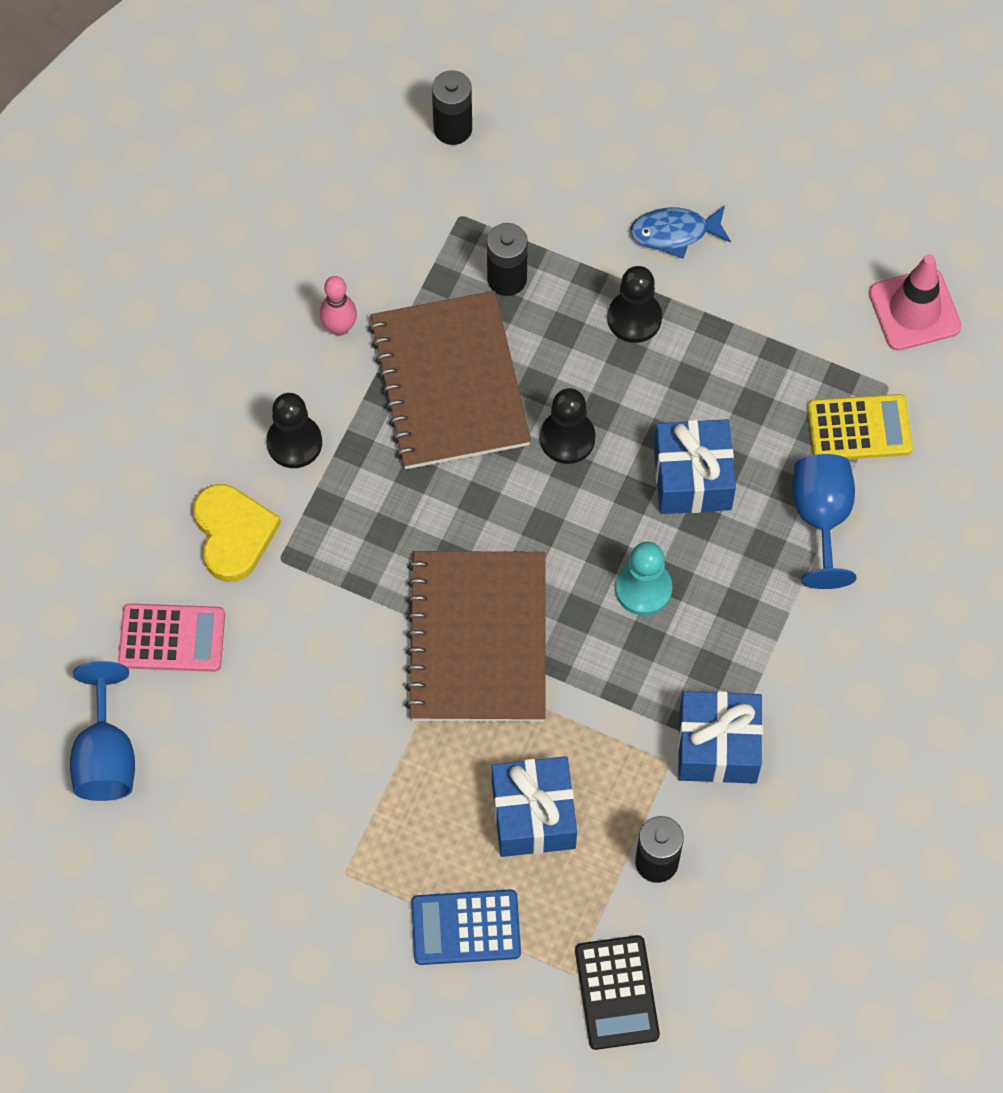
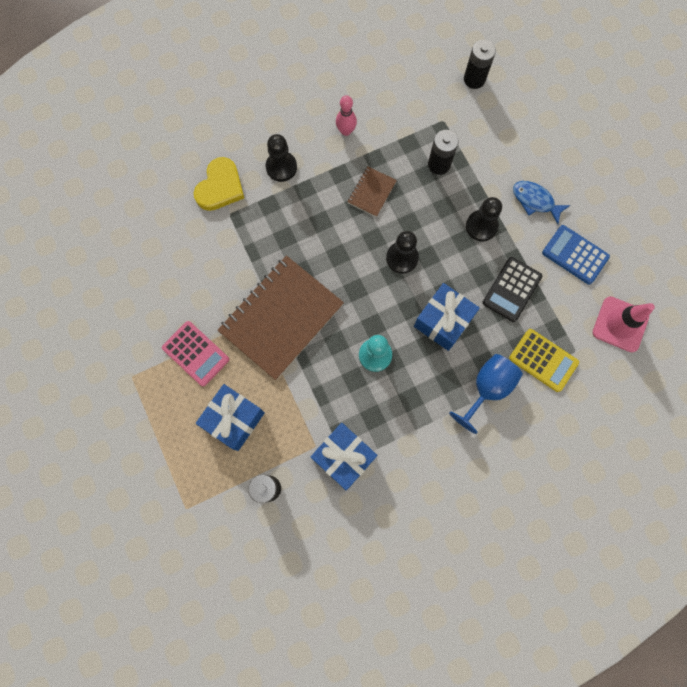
camera: 40 degrees right, 10 degrees up
blue goblet [70,661,135,801] -> none
pink calculator [118,603,225,672] -> pink calculator moved to [162,321,229,386]
brown notebook [368,291,531,469] -> brown notebook [348,167,397,217], size x0.45
blue calculator [411,889,521,965] -> blue calculator moved to [542,225,610,285]
black calculator [575,935,660,1050] -> black calculator moved to [483,257,542,322]

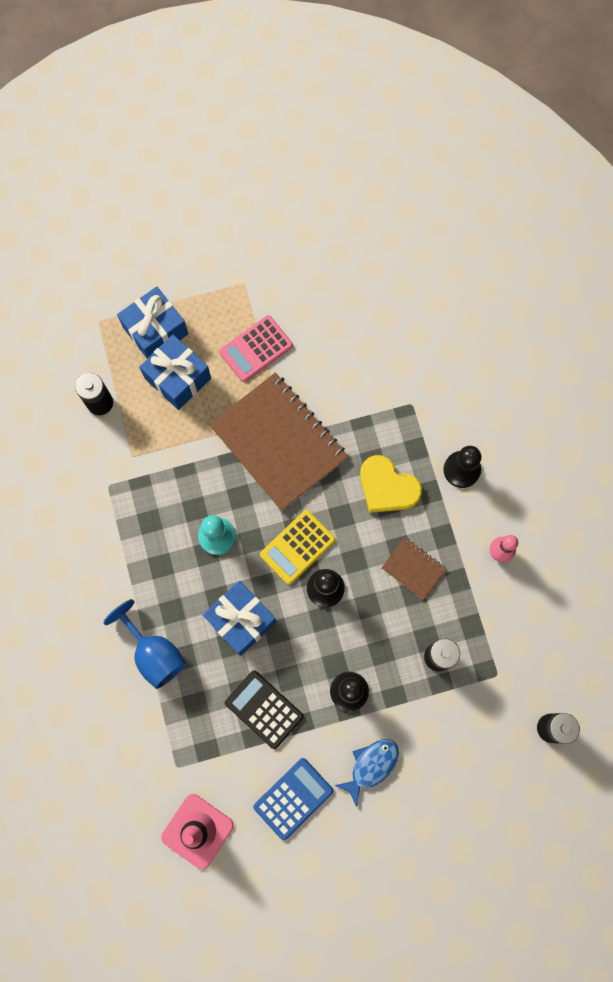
camera: 100 degrees right, 0 degrees up
yellow heart [194,157,244,211] -> yellow heart moved to [360,455,422,513]
blue gift [311,423,377,491] -> blue gift moved to [117,287,188,358]
yellow calculator [509,329,579,392] -> yellow calculator moved to [260,510,336,585]

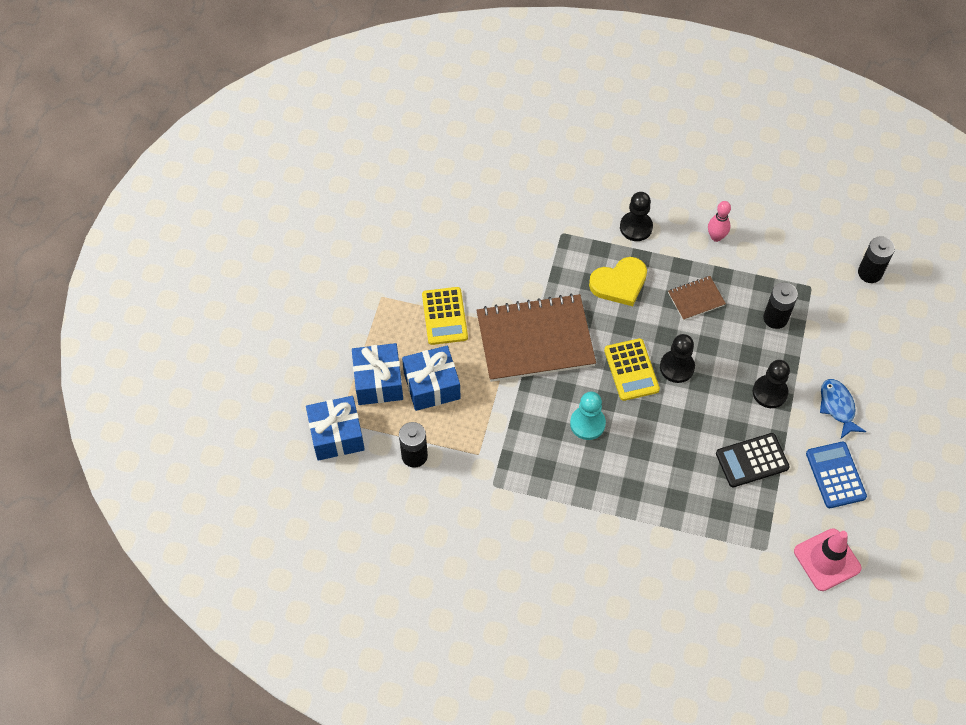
camera: 60 degrees left, 15 degrees down
blue goblet [103,599,186,689] -> none
blue gift [203,581,276,656] -> blue gift moved to [306,396,365,461]
pink calculator [219,315,293,382] -> yellow calculator [422,287,468,345]

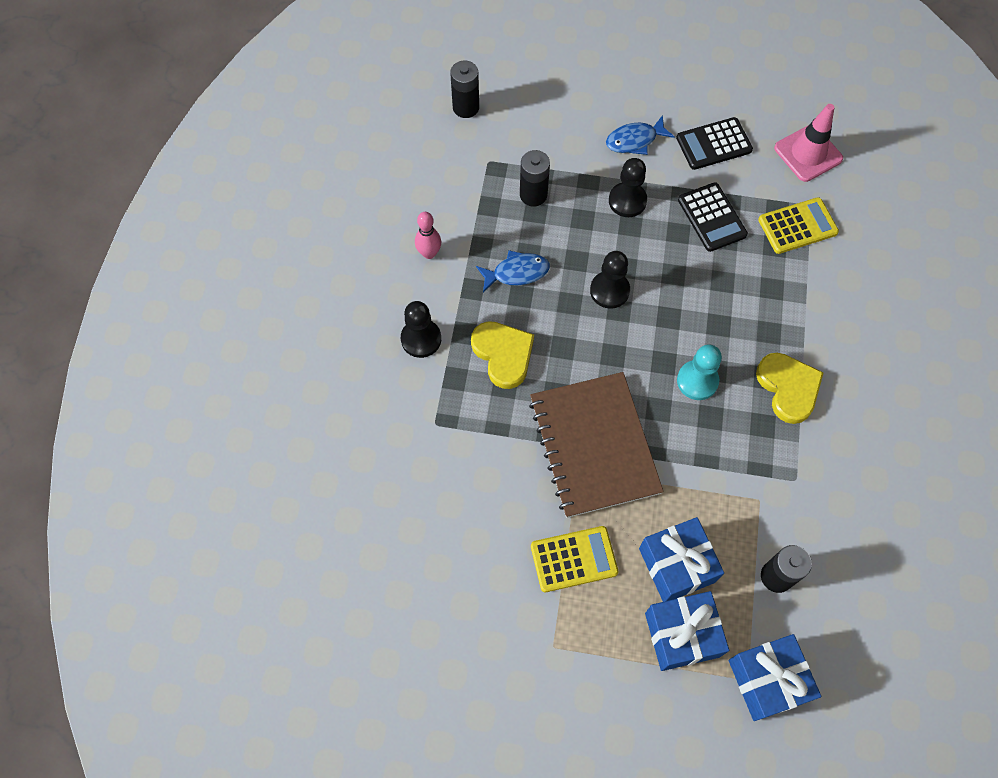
camera: 95 degrees left, 5 degrees up
yellow calculator [604,338,660,401] -> yellow calculator moved to [758,197,839,254]
brown notebook [668,276,726,320] -> blue fish [476,250,550,293]
blue calculator [806,442,867,508] -> black calculator [676,117,753,170]
none -> yellow heart [756,353,824,424]

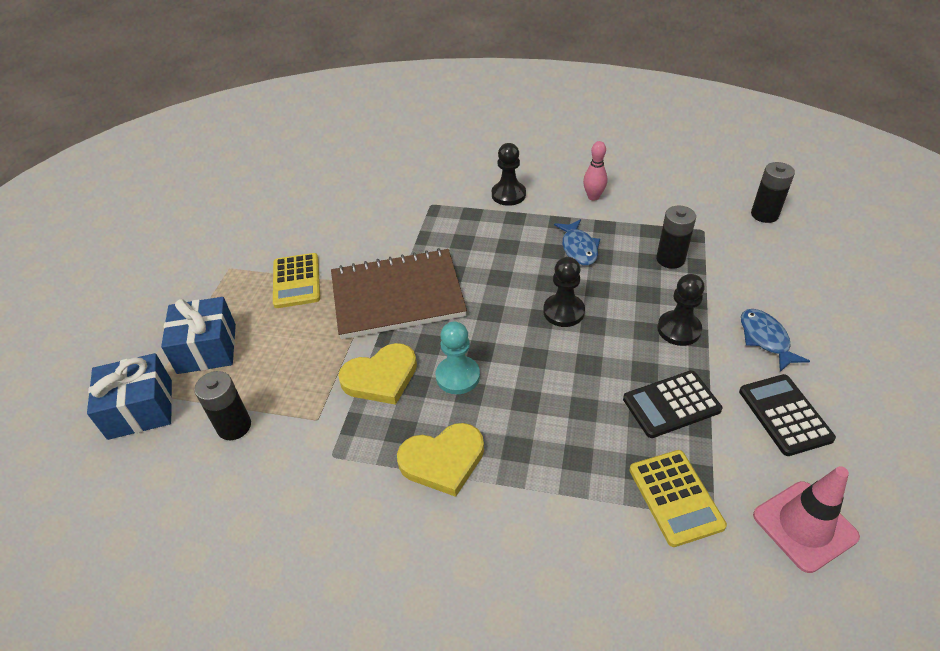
camera: 95 degrees right, 20 degrees down
yellow heart [471,321,534,389] -> yellow heart moved to [338,343,417,405]
blue gift [639,517,724,602] -> none

